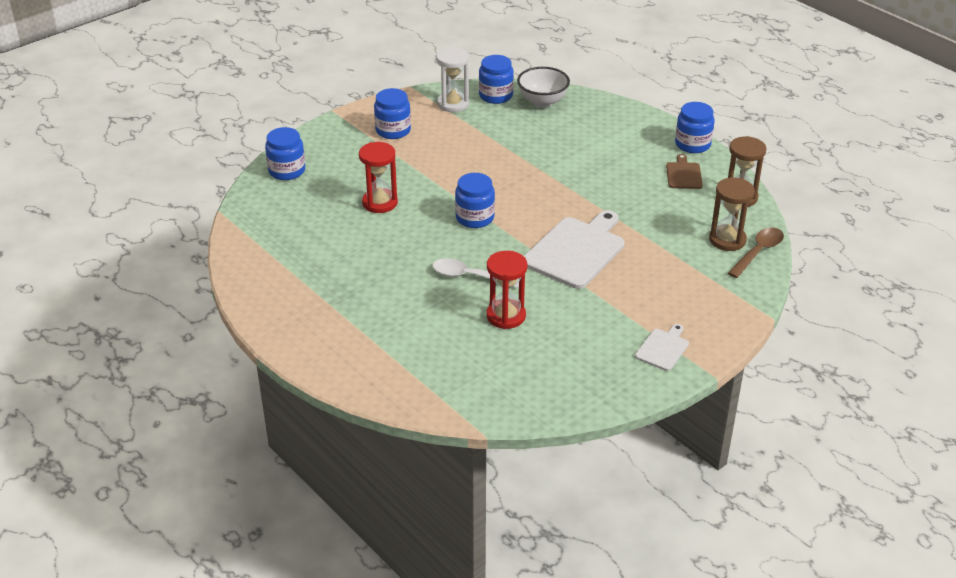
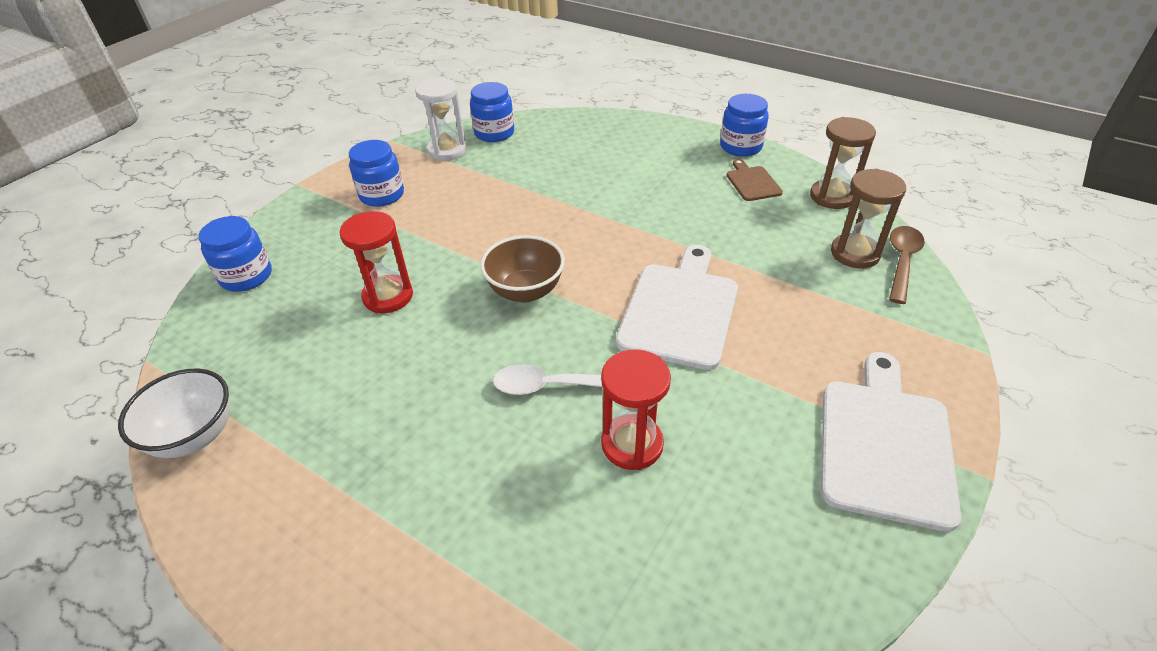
camera: 15 degrees left, 5 degrees up
blue jar [455,173,495,228] -> brown bowl [480,235,565,303]
white bowl [517,67,570,108] -> white bowl moved to [118,368,230,458]
white cutting board [635,324,689,371] -> white cutting board [821,352,962,532], size x2.00

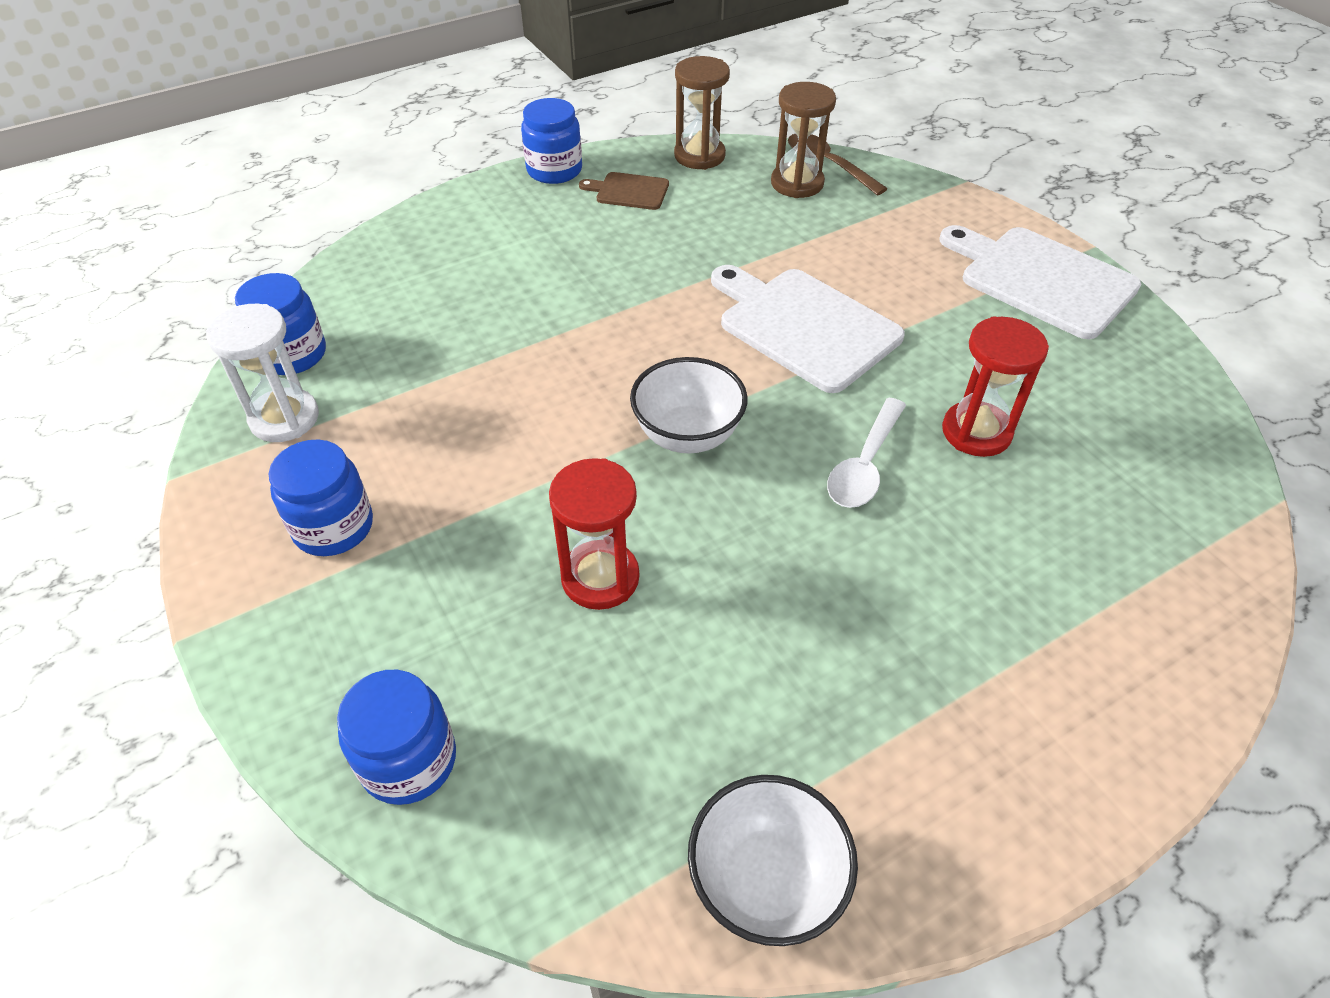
camera: 65 degrees left, 5 degrees up
brown bowl [480,235,565,303] -> white bowl [630,357,748,454]

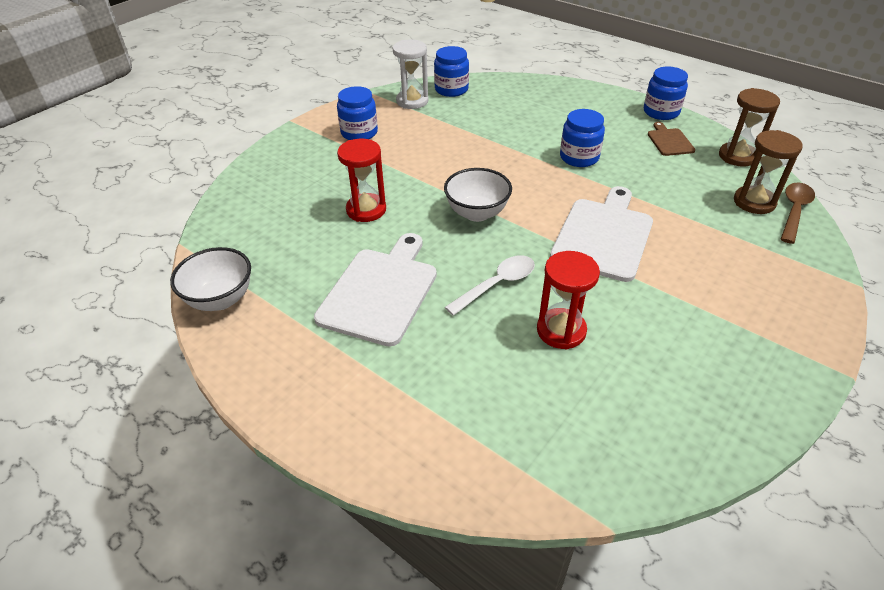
camera: 70 degrees right, 5 degrees down
blue jar [337,670,456,805] -> blue jar moved to [560,109,605,167]
white spoon [827,398,906,508] -> white spoon turned 135 degrees clockwise [445,255,535,316]
white cutting board [939,225,1141,339] -> white cutting board moved to [314,233,437,347]

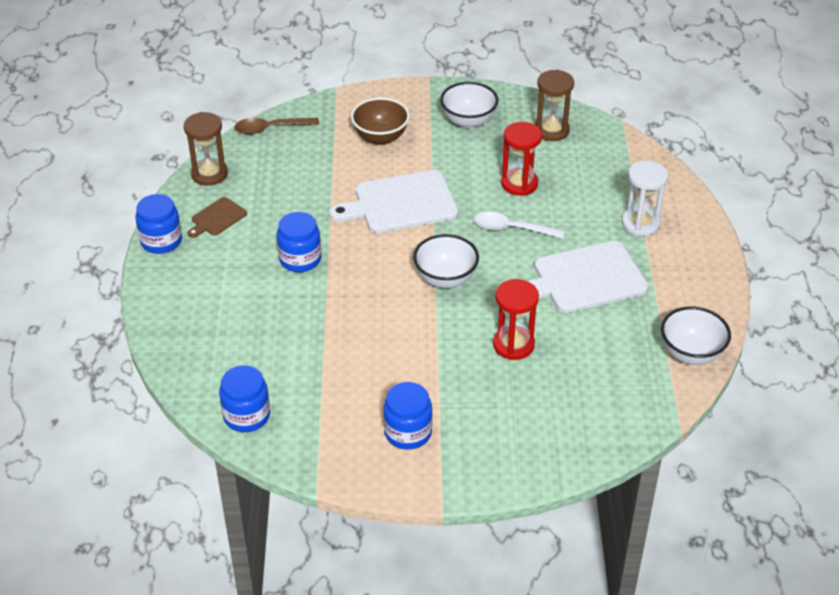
camera: 130 degrees left, 0 degrees up
white hourglass [393,39,429,109] -> white hourglass moved to [622,161,668,236]
brown hourglass [734,130,803,214] -> brown hourglass moved to [535,70,574,141]
none -> brown bowl [351,98,410,145]
none -> white bowl [440,82,498,129]

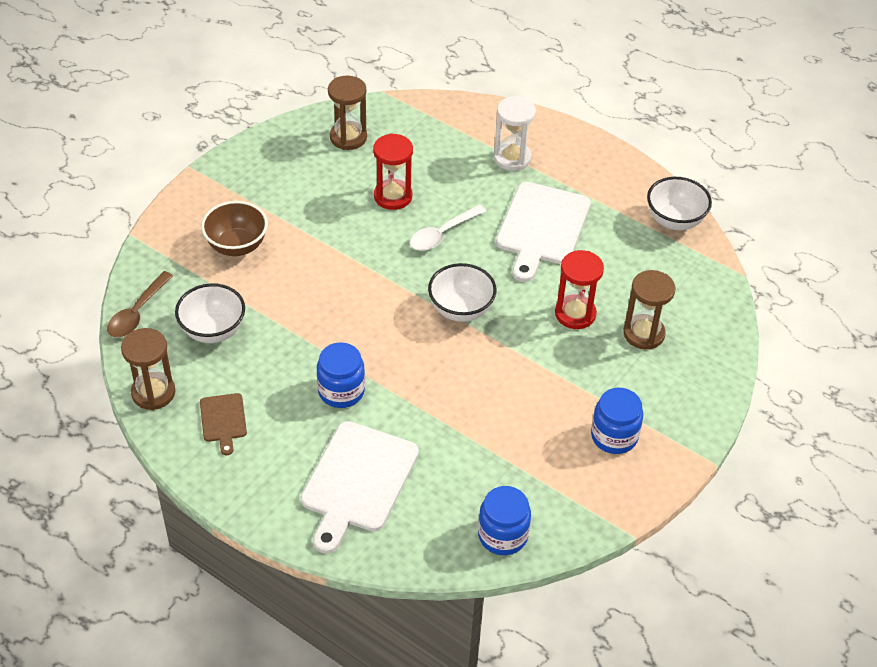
camera: 55 degrees left, 5 degrees up
blue jar [135,194,182,254] -> none
white cutting board [329,170,458,233] -> white cutting board moved to [301,421,419,554]
white bowl [440,82,498,129] -> white bowl moved to [175,283,245,343]
none -> brown hourglass [623,270,675,349]

